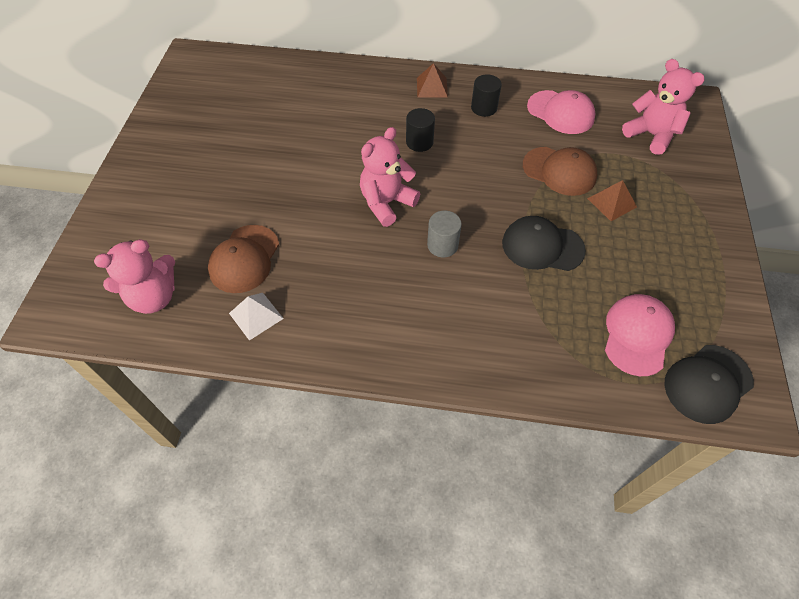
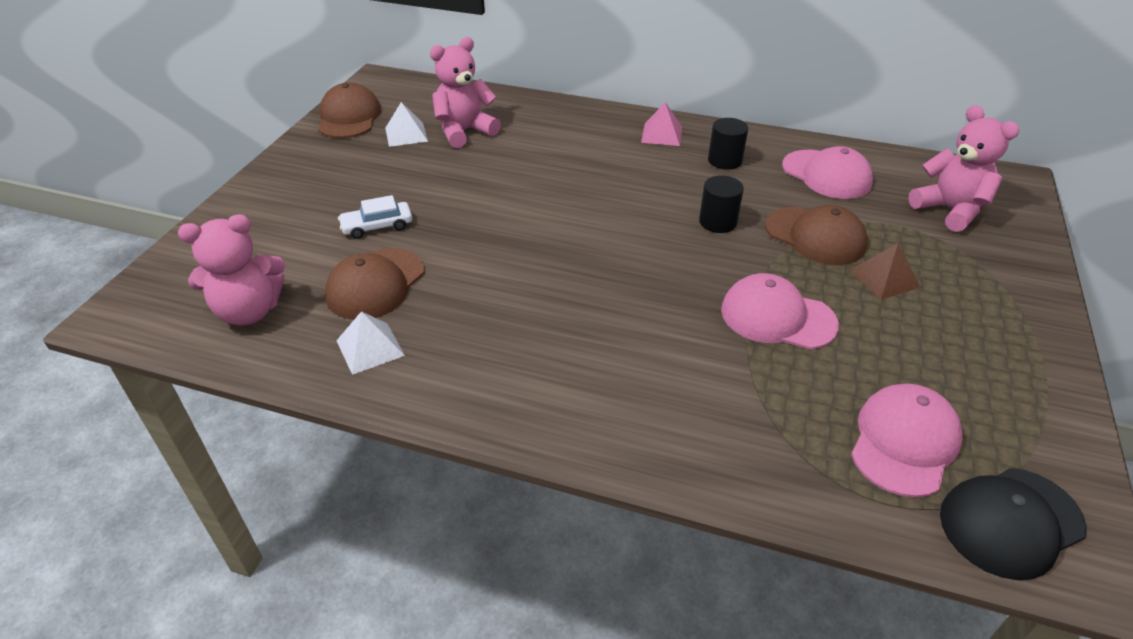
camera: 10 degrees right, 15 degrees down
pink teddy bear [360,127,420,227] -> pink teddy bear moved to [430,37,501,148]
black cylinder [406,108,435,152] -> black cylinder moved to [699,175,744,233]
brown pyramid [417,63,448,98] -> pink pyramid [641,102,682,146]
grey cylinder [427,211,462,257] -> none
black cap [502,216,586,271] -> pink cap [721,273,839,350]
none -> brown cap [318,83,381,138]
none -> white car [338,195,412,239]
none -> white pyramid [385,102,428,147]

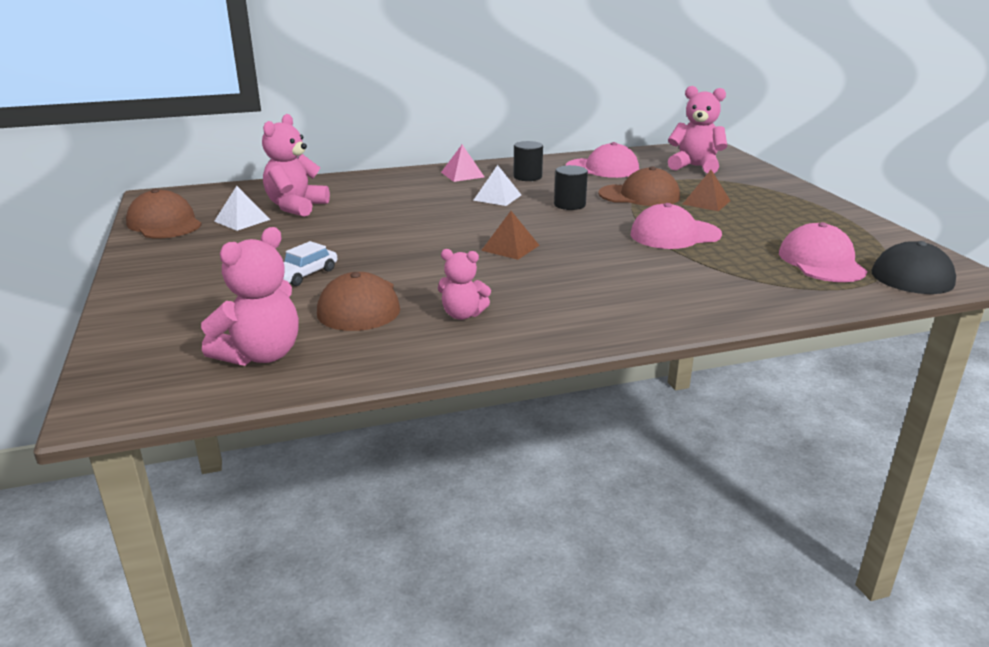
camera: 35 degrees left, 15 degrees down
white pyramid [336,312,405,375] -> white pyramid moved to [473,165,521,206]
none -> pink teddy bear [438,249,491,320]
none -> brown pyramid [481,211,540,260]

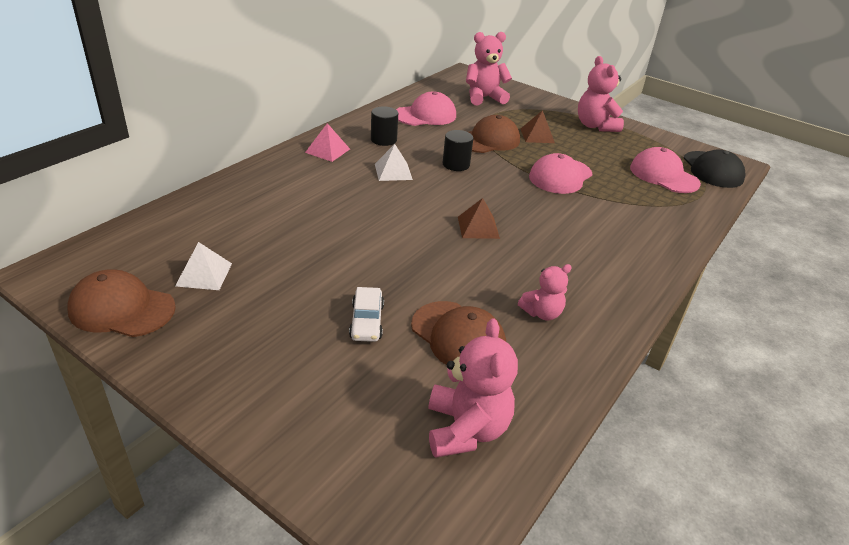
camera: 40 degrees left, 10 degrees up
pink teddy bear [262,114,330,217] -> pink teddy bear moved to [578,56,624,132]

